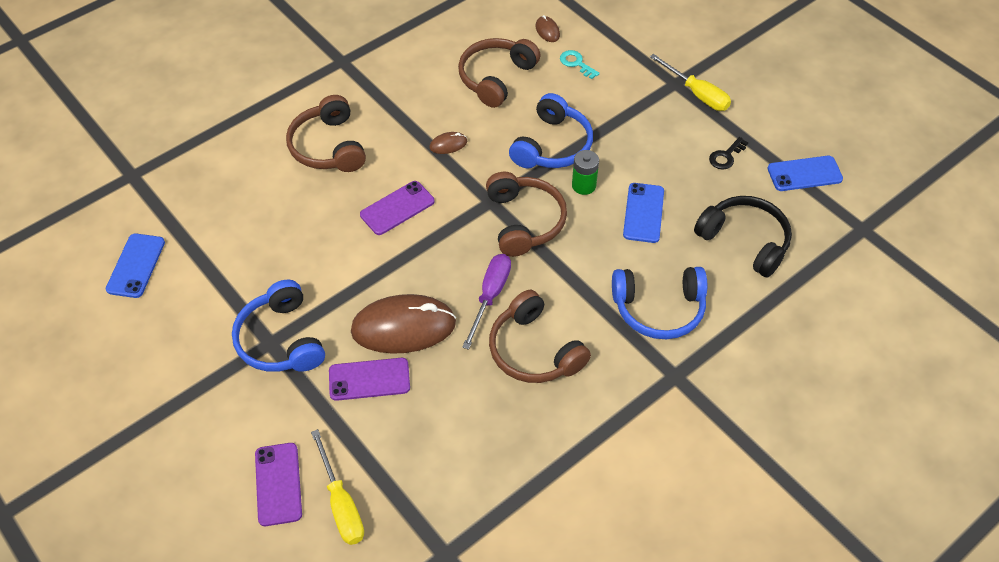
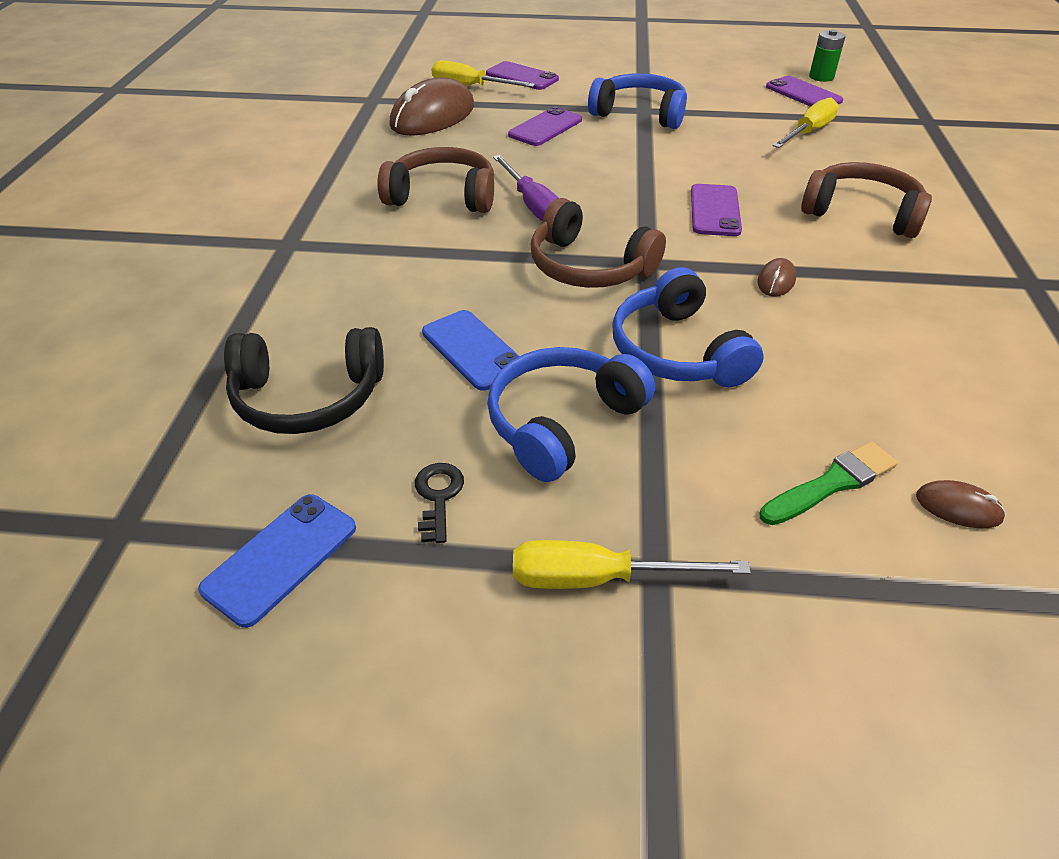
camera: 135 degrees right, 10 degrees down
blue phone [106,233,165,298] -> purple phone [766,76,843,107]
brown mouse [351,294,456,354] -> brown mouse moved to [389,77,474,135]
brown headphones [458,38,541,108] -> none
turquoise key [560,50,600,79] -> green brush [759,441,898,525]
green battery [572,150,599,195] -> green battery moved to [809,29,845,82]
blue headphones [612,267,707,339] -> blue headphones moved to [487,347,655,482]
none -> yellow screwdriver [772,97,839,148]

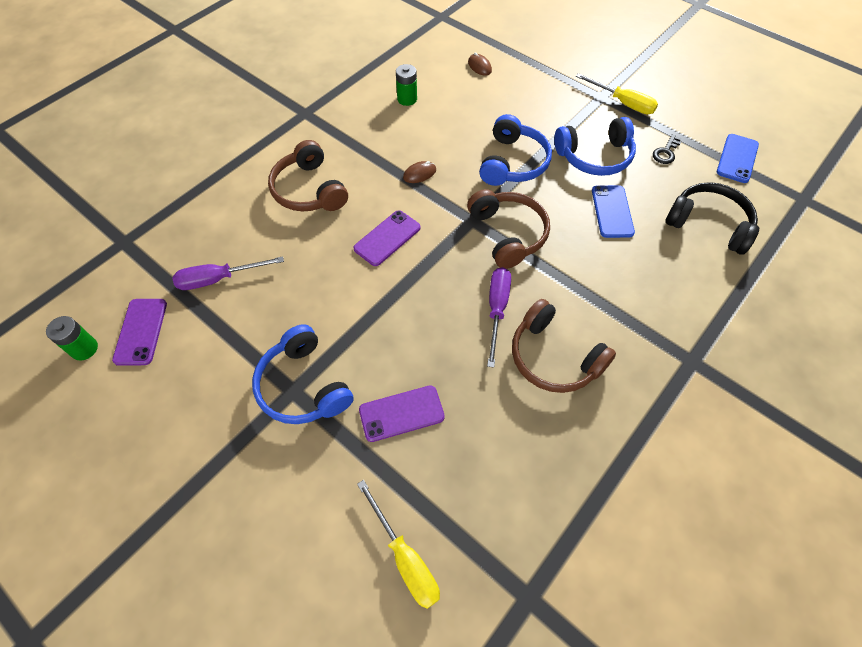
camera: 145 degrees left, 15 degrees up
blue phone [198,494,356,628] -> blue phone turned 45 degrees counterclockwise [717,134,759,183]
brown mouse [389,77,474,135] -> none
purple phone [486,61,559,90] -> none
green brush [759,441,898,525] -> none
yellow screwdriver [772,97,839,148] -> purple screwdriver [172,256,284,290]
none -> green battery [396,64,417,106]

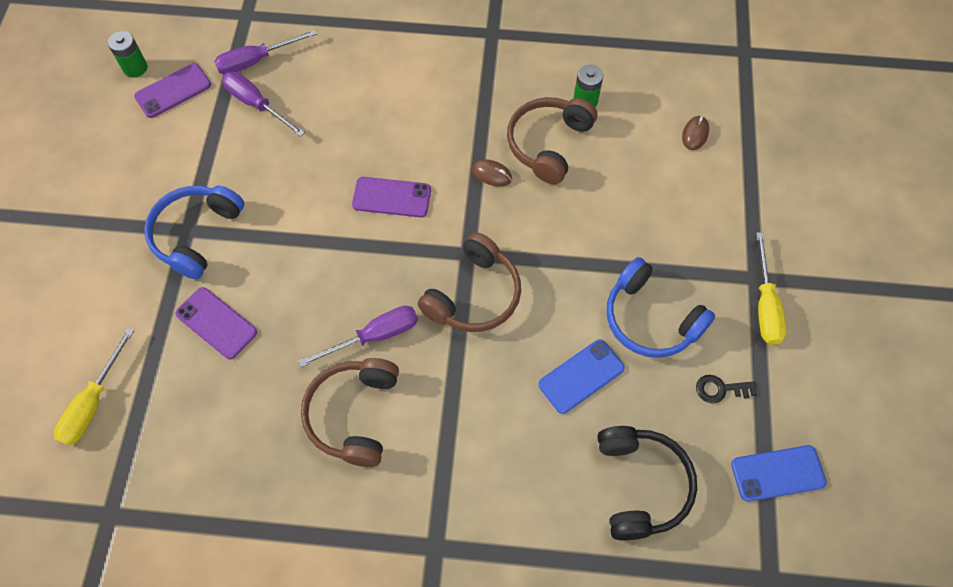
camera: 55 degrees right, 5 degrees up
brown headphones [268,140,348,211] -> brown headphones moved to [507,97,597,184]
blue headphones [479,114,552,186] -> none
none -> purple screwdriver [214,30,318,74]

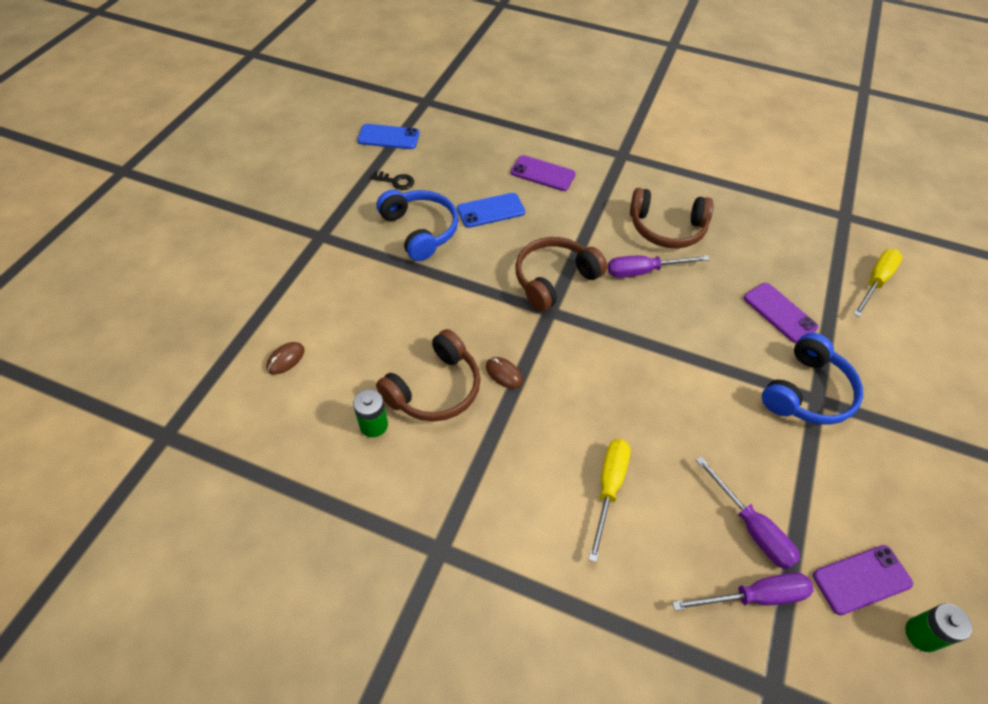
camera: 165 degrees left, 10 degrees down
brown headphones [301,358,399,467] -> brown headphones turned 75 degrees clockwise [630,188,714,248]
purple phone [352,177,431,217] -> purple phone moved to [511,155,576,191]
black headphones [597,426,697,540] -> none
yellow screwdriver [756,232,787,345] -> yellow screwdriver moved to [588,439,631,562]

